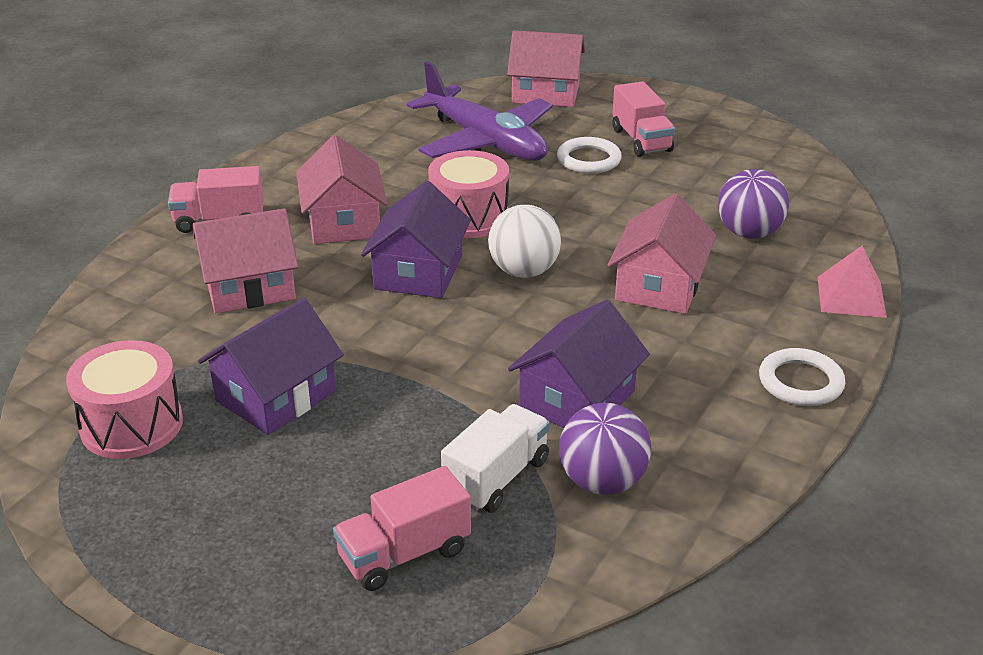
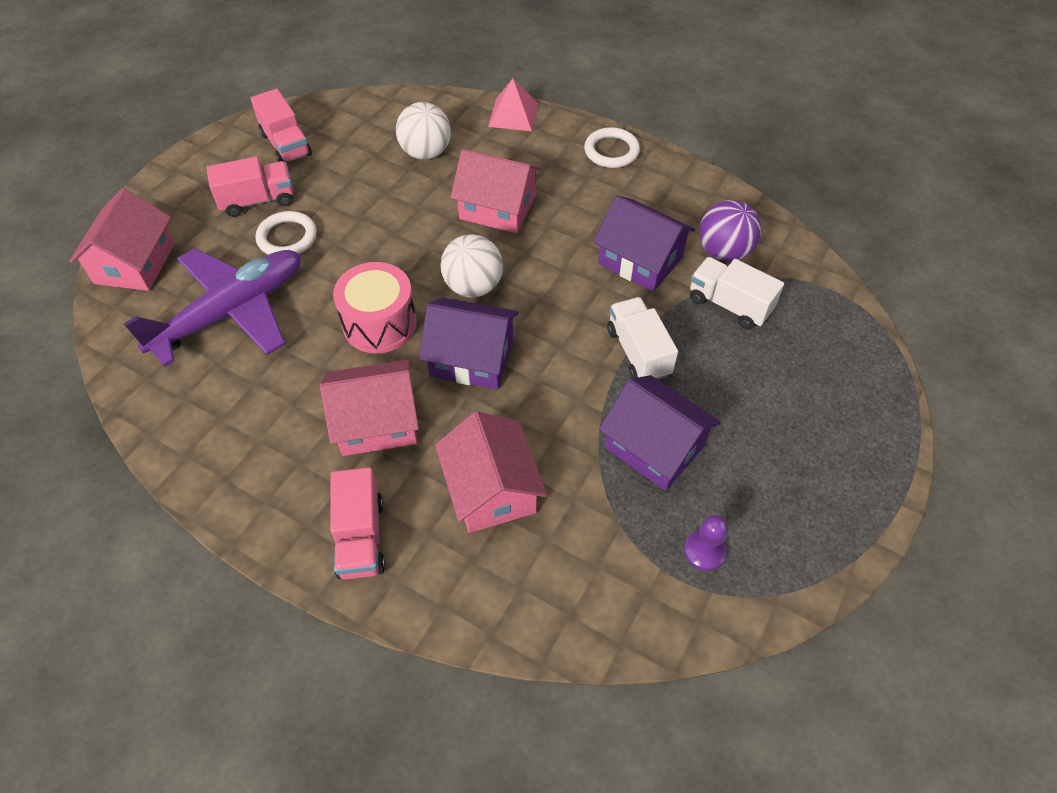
camera: 90 degrees left, 20 degrees up
pink drum [66,340,183,459] -> purple pawn [684,515,728,571]
pink truck [333,466,471,591] -> pink truck moved to [251,89,312,162]
purple ball [718,169,789,239] -> white ball [396,102,451,160]
none -> white truck [607,297,678,380]

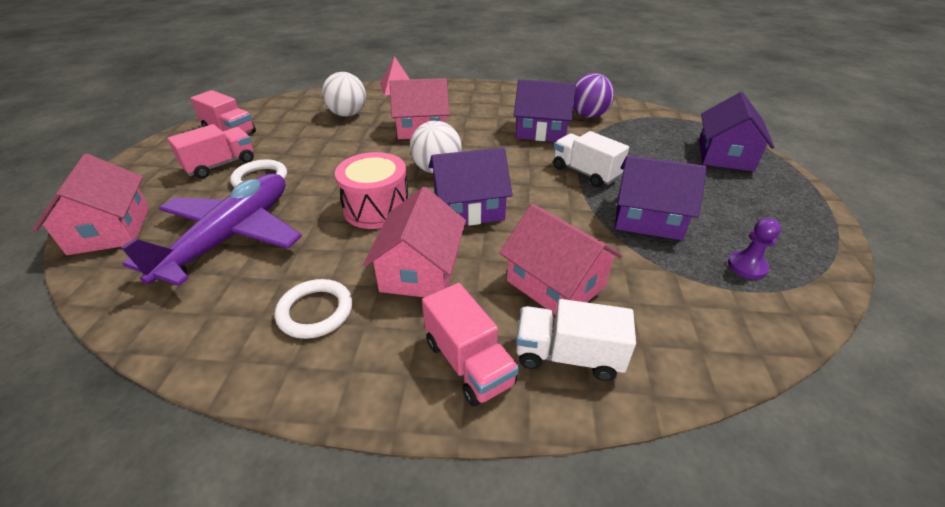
camera: 25 degrees left, 15 degrees down
pink house [320,360,419,456] -> pink house turned 45 degrees counterclockwise [363,187,466,297]
white ring [584,127,640,168] -> white ring moved to [275,279,353,339]
white truck [690,257,784,330] -> white truck moved to [516,299,636,381]
none -> purple house [699,92,774,172]

